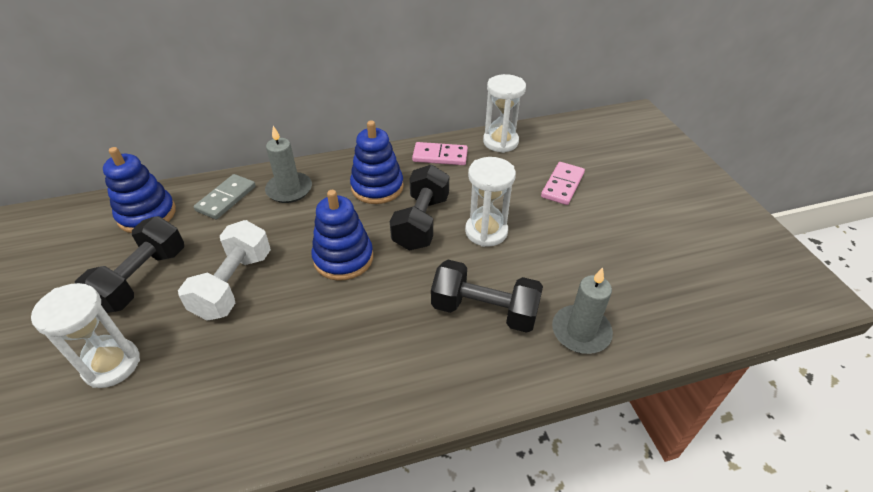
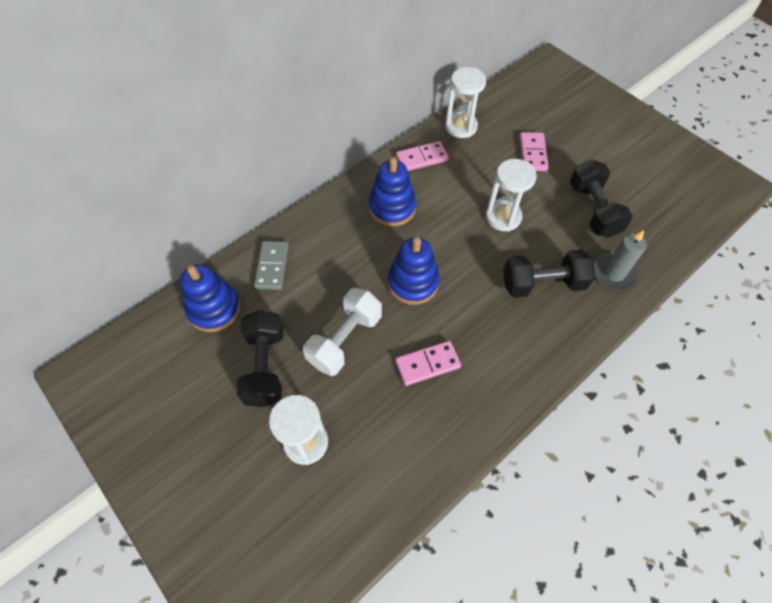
camera: 25 degrees left, 15 degrees up
white dumbbell [178,220,271,321] -> white dumbbell turned 45 degrees clockwise [303,288,382,376]
grey candle [265,126,312,203] -> none
black dumbbell [390,165,449,251] -> black dumbbell moved to [570,159,633,238]
none -> pink domino [395,341,461,386]

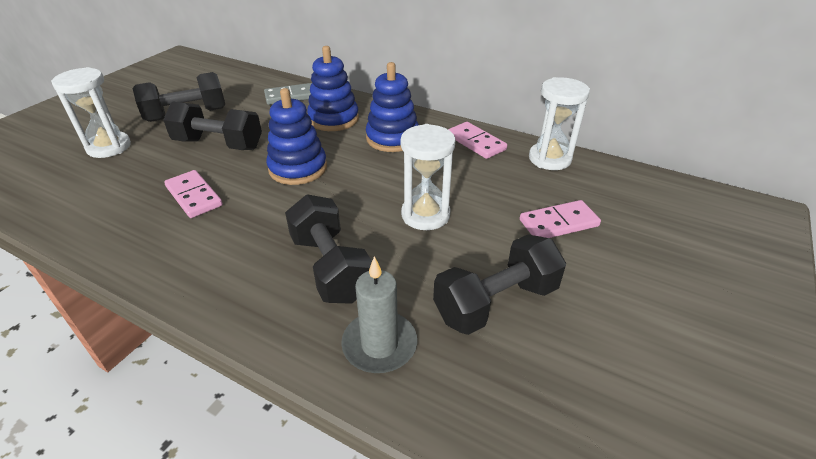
camera: 70 degrees right, 20 degrees down
blue stacking toy [180,264,241,332] -> blue stacking toy moved to [307,46,359,131]
white dumbbell [303,288,382,376] -> black dumbbell [163,102,262,150]

